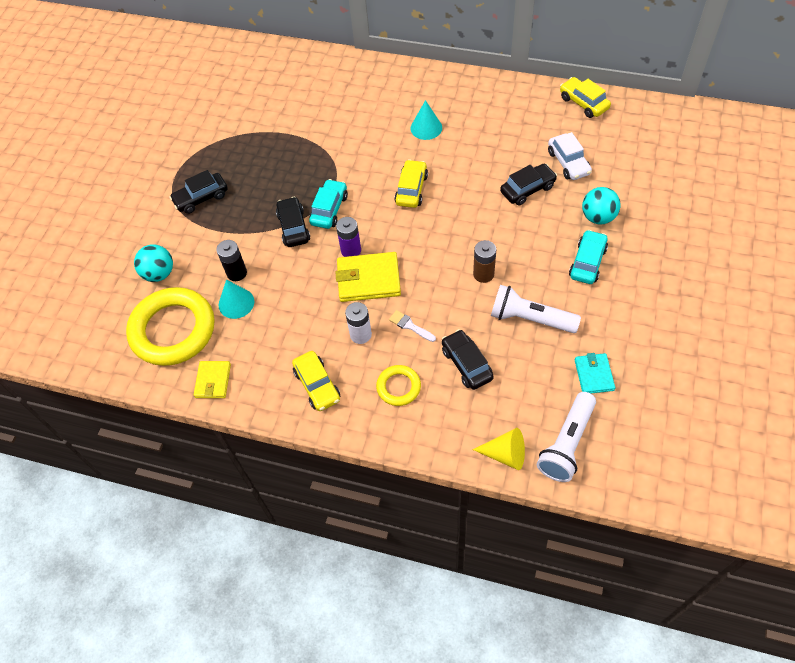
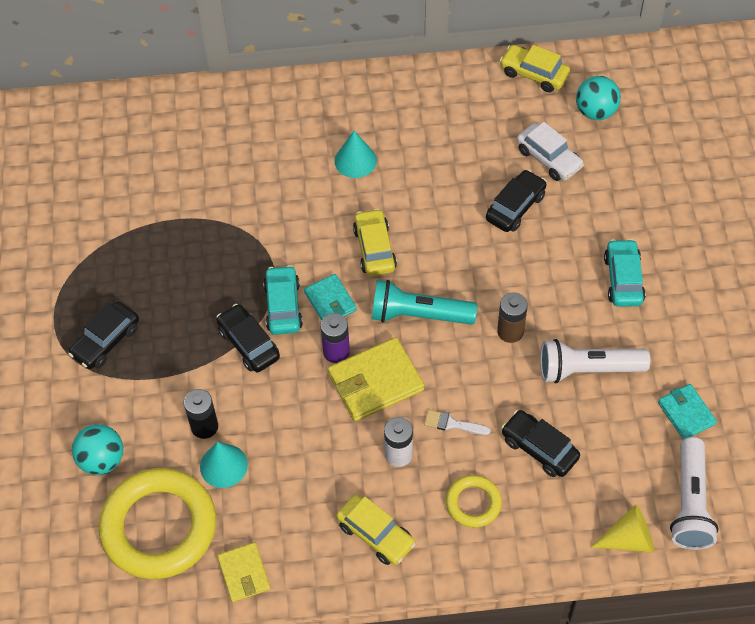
camera: 25 degrees left, 0 degrees up
turquoise ball [582,187,621,225] -> turquoise ball moved to [576,76,621,120]
none -> turquoise wallet [304,274,357,320]
none -> turquoise flashlight [372,280,477,325]

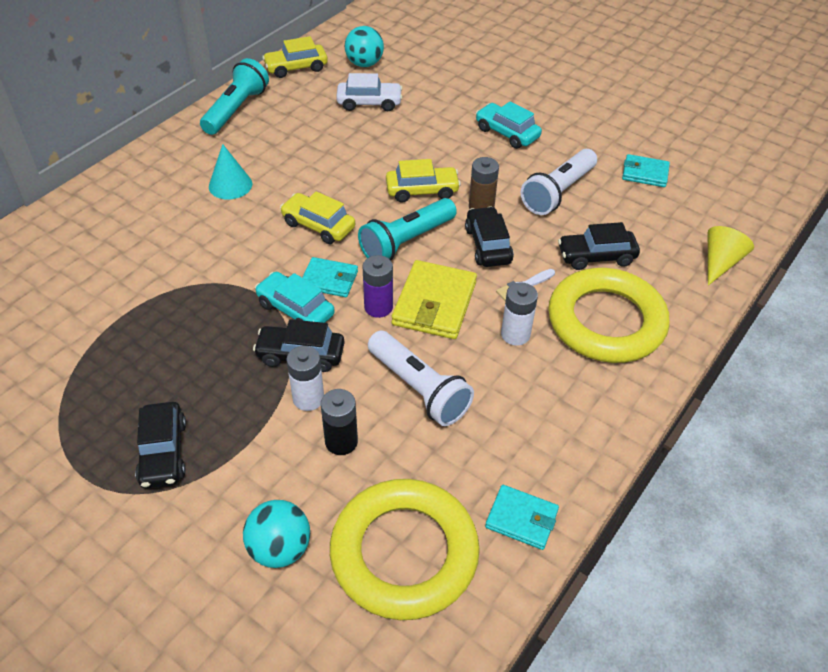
camera: 50 degrees left, 10 degrees down
turquoise cone [200,442,248,488] -> none
yellow wallet [217,542,271,602] -> turquoise wallet [485,485,559,550]
yellow car [336,494,416,565] -> yellow car moved to [386,159,461,203]
yellow ring [446,475,502,528] -> yellow ring [548,268,670,363], size x2.08
black car [486,170,547,232] -> black car moved to [465,206,514,267]
white flashlight [670,437,719,550] -> white flashlight moved to [368,331,474,426]
none -> turquoise flashlight [200,58,269,135]
none -> white battery [286,346,324,411]

